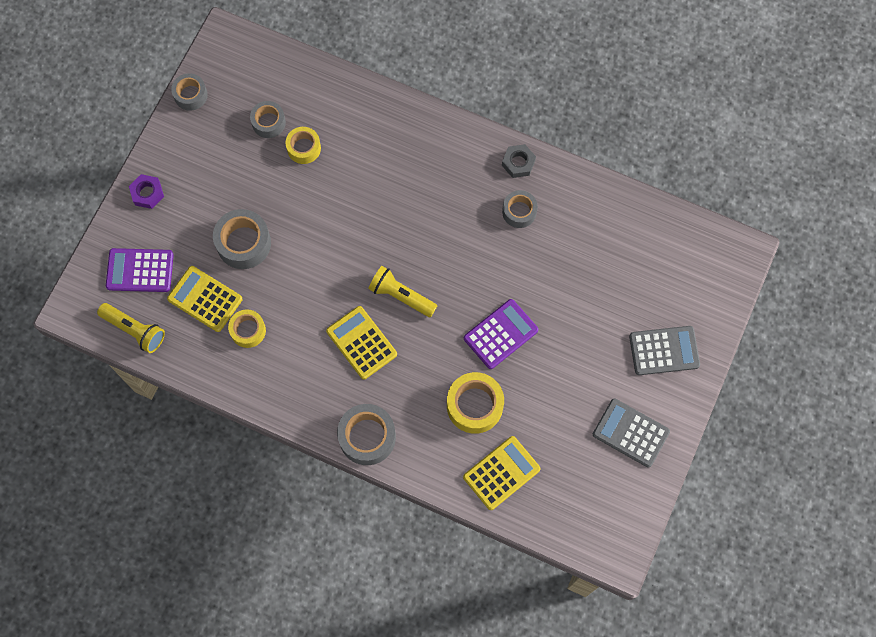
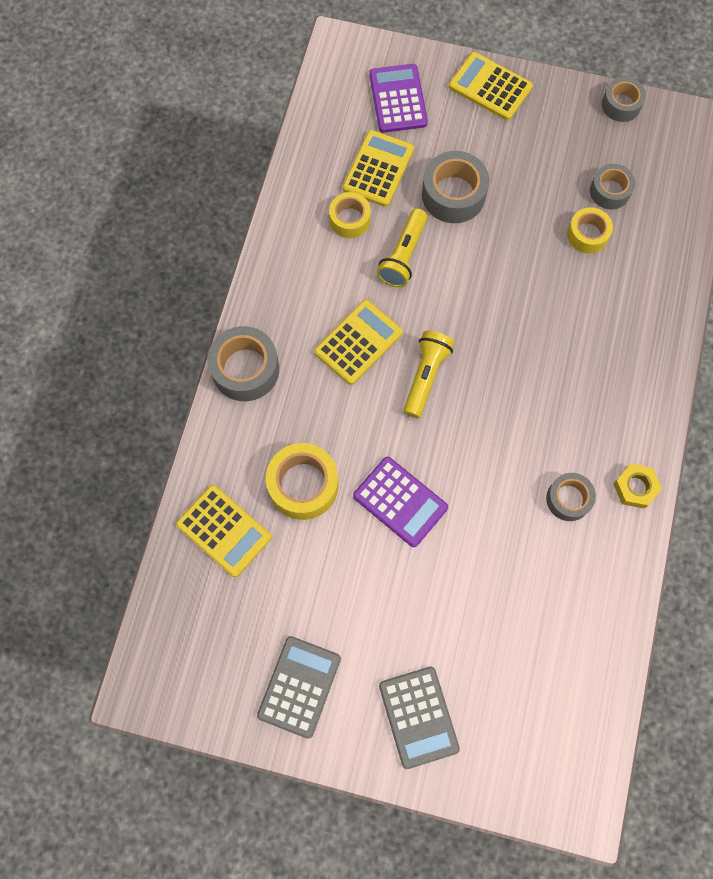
camera: 80 degrees right, 0 degrees up
yellow flashlight [97,303,165,353] -> yellow flashlight moved to [377,208,428,287]
purple nut [129,174,164,209] -> yellow calculator [449,52,533,120]
grey nut [502,144,536,178] -> yellow nut [613,464,662,509]

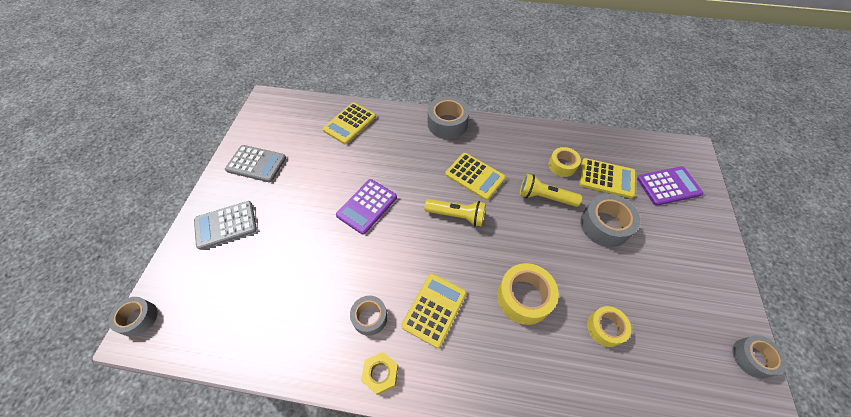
camera: 85 degrees right, 15 degrees down
yellow tape [266,443,339,520] -> yellow tape moved to [497,263,559,325]
yellow calculator [449,52,533,120] -> yellow calculator moved to [401,274,467,348]
grey tape [590,164,635,210] -> grey tape moved to [108,297,157,337]

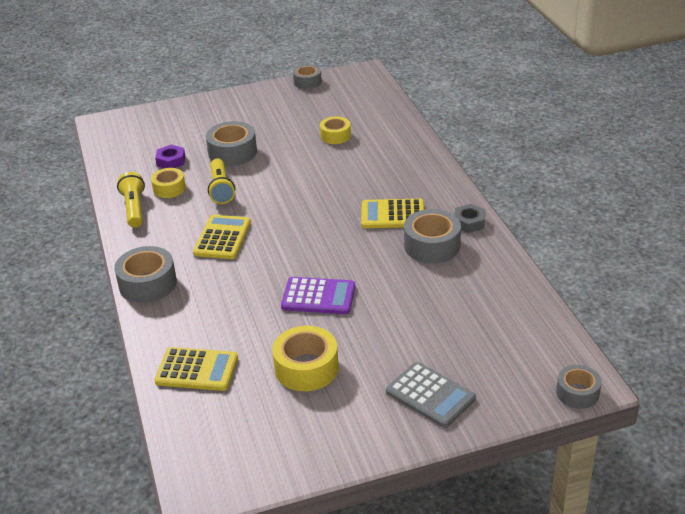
camera: 115 degrees left, 20 degrees down
grey calculator [225,145,286,182] -> none
grey tape [350,296,388,336] -> grey tape [404,209,461,263], size x1.58
yellow nut [361,352,398,395] -> grey nut [454,204,486,233]
yellow flashlight [424,199,486,227] -> yellow flashlight moved to [117,172,145,228]
yellow tape [497,263,559,325] -> yellow tape moved to [272,326,339,391]
yellow calculator [579,158,636,198] -> purple nut [155,144,185,168]
purple calculator [637,166,703,206] -> none

